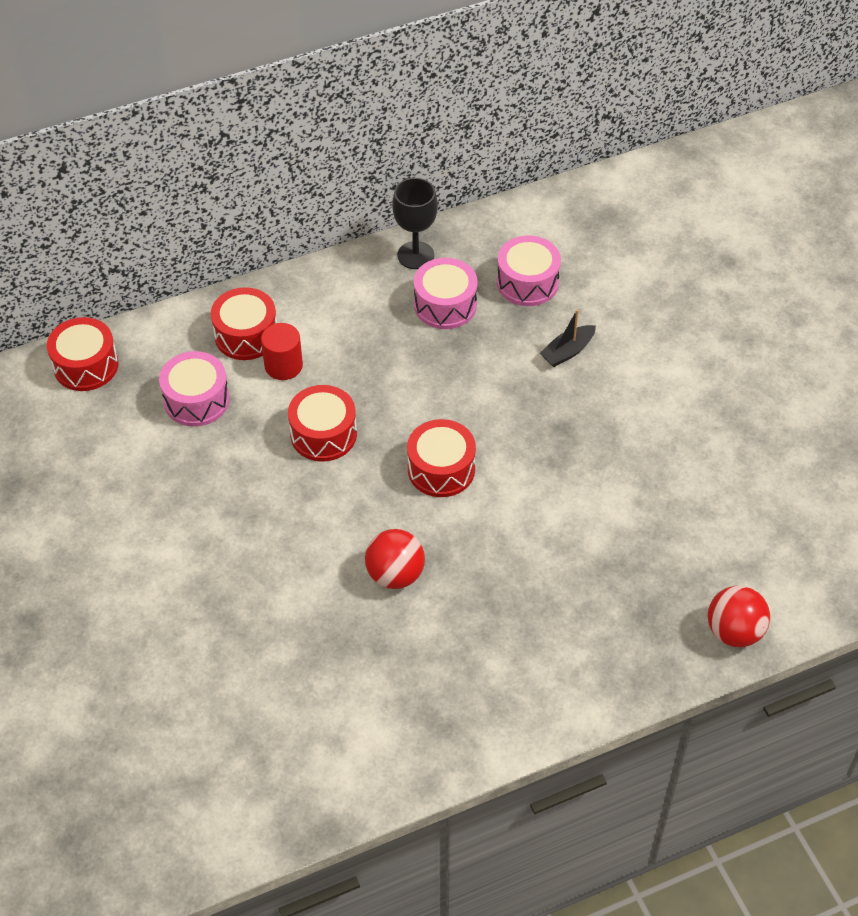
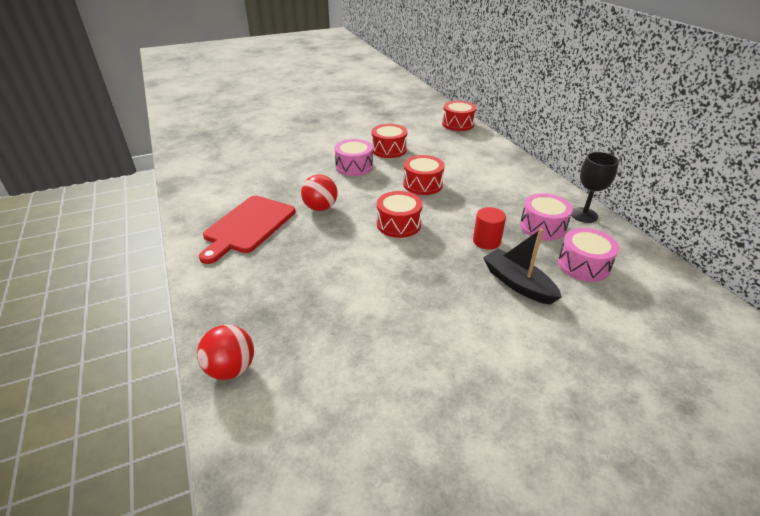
camera: 90 degrees right, 15 degrees down
pink drum [159,351,230,427] -> pink drum moved to [335,139,373,176]
red drum [211,287,277,360] -> red drum moved to [372,124,407,158]
red cylinder [261,323,303,380] -> red cylinder moved to [473,207,506,250]
black boat [539,309,596,367] -> black boat [483,228,562,305], size x1.55
none -> red cutting board [199,196,296,264]

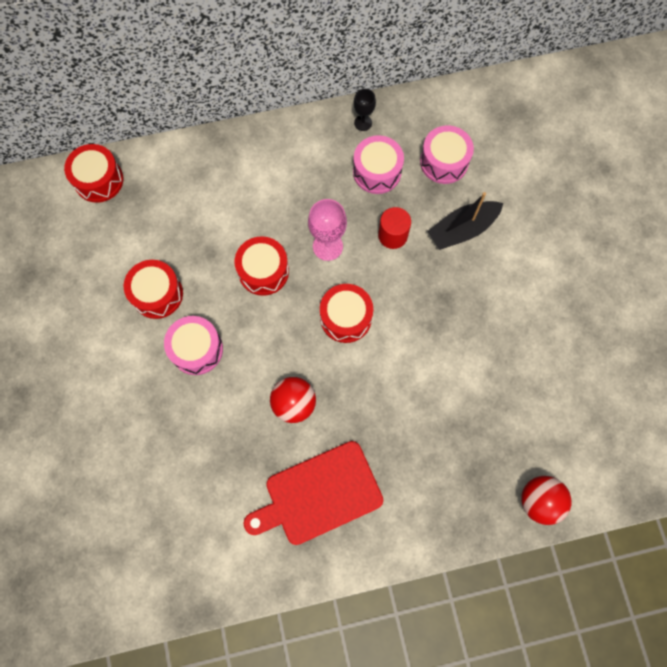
camera: 80 degrees left, 35 degrees up
red cutting board [199,196,296,264] -> red cutting board turned 120 degrees clockwise [244,441,383,545]
black goblet [571,152,619,223] -> black goblet [353,89,376,131], size x0.63
none -> pink goblet [308,199,347,261]

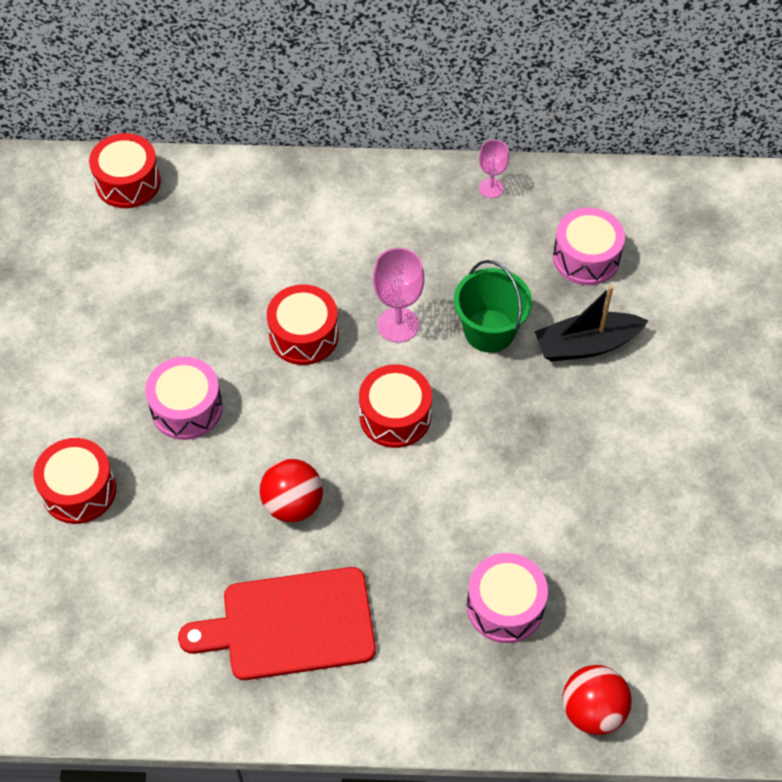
camera: 15 degrees right, 15 degrees down
red drum [124,260,183,319] -> red drum moved to [33,438,116,524]
black goblet [353,89,376,131] -> pink goblet [479,139,509,198]
pink drum [353,135,404,194] -> pink drum moved to [467,553,548,643]
red cylinder [378,207,411,249] -> green bucket [454,260,532,353]

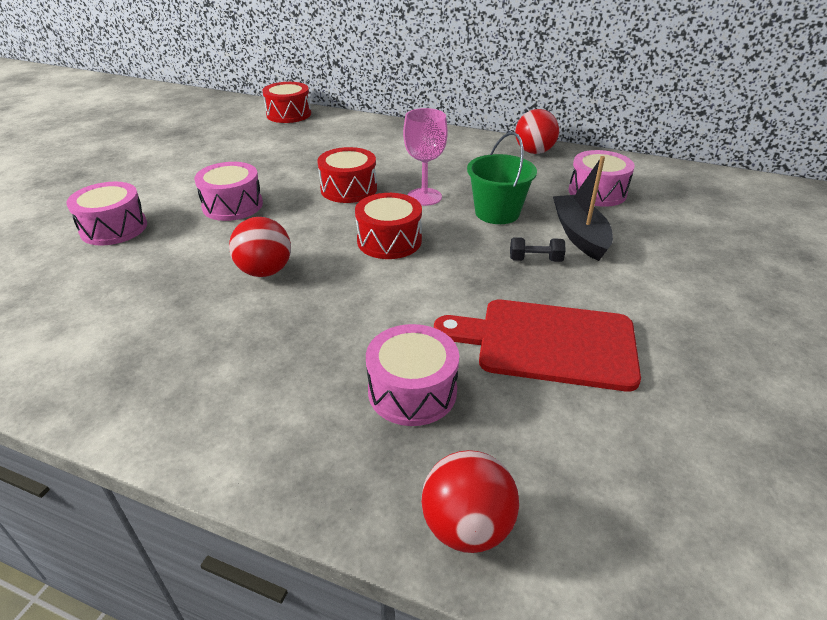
camera: 20 degrees right, 20 degrees down
red drum [33,438,116,524] -> pink drum [66,182,147,246]
red cutting board [178,567,376,680] -> red cutting board moved to [434,300,641,392]
pink goblet [479,139,509,198] -> red ball [515,109,559,154]
black boat [534,285,649,362] -> black boat turned 75 degrees clockwise [553,156,613,261]
none -> black dumbbell [510,237,566,262]

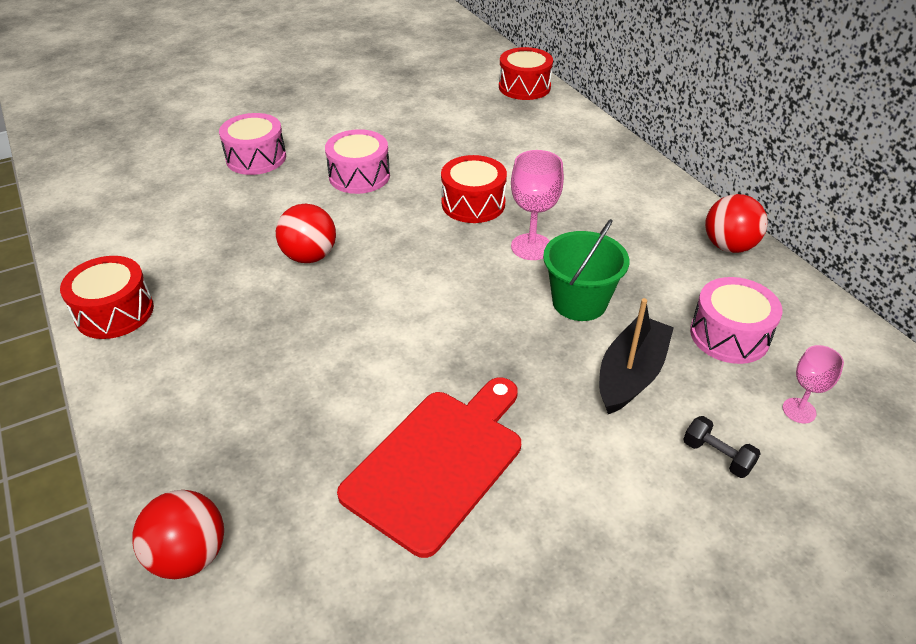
camera: 40 degrees right, 5 degrees up
red drum [355,193,422,259] -> red drum moved to [60,256,154,339]
pink drum [366,324,459,426] -> none
red cutting board [434,300,641,392] -> red cutting board turned 75 degrees clockwise [337,377,521,558]
black dumbbell [510,237,566,262] -> black dumbbell moved to [683,416,761,478]
none -> pink goblet [783,345,844,423]

